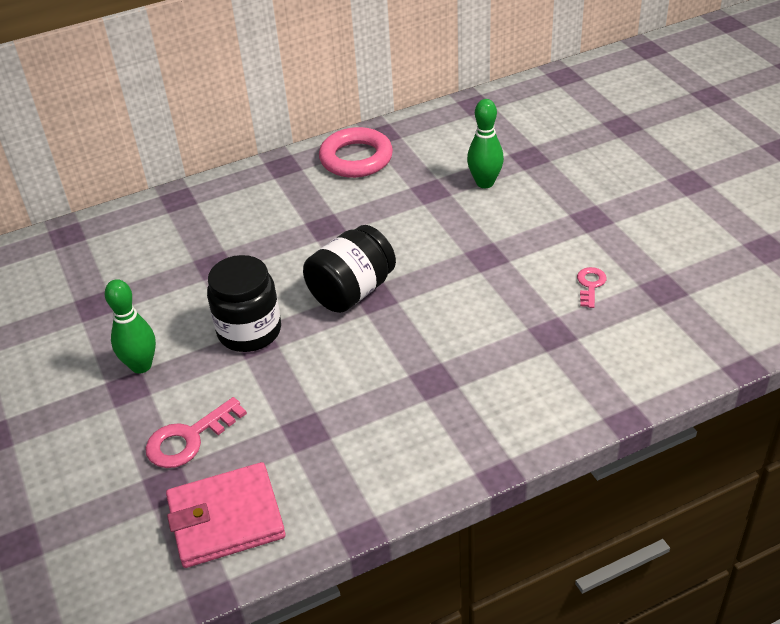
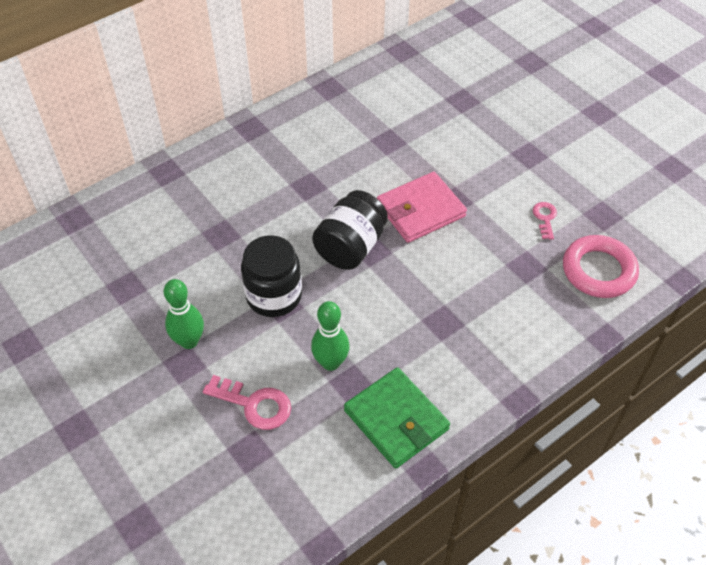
camera: 15 degrees left, 10 degrees up
pink key [145,397,247,468] -> pink key turned 105 degrees counterclockwise [203,375,291,430]
pink wallet [166,462,286,568] -> pink wallet moved to [377,172,467,243]
pink ring [319,127,393,178] -> pink ring moved to [563,235,639,298]
green bowling pin [467,99,504,188] -> green bowling pin moved to [311,301,350,371]
none -> green wallet [344,367,450,469]

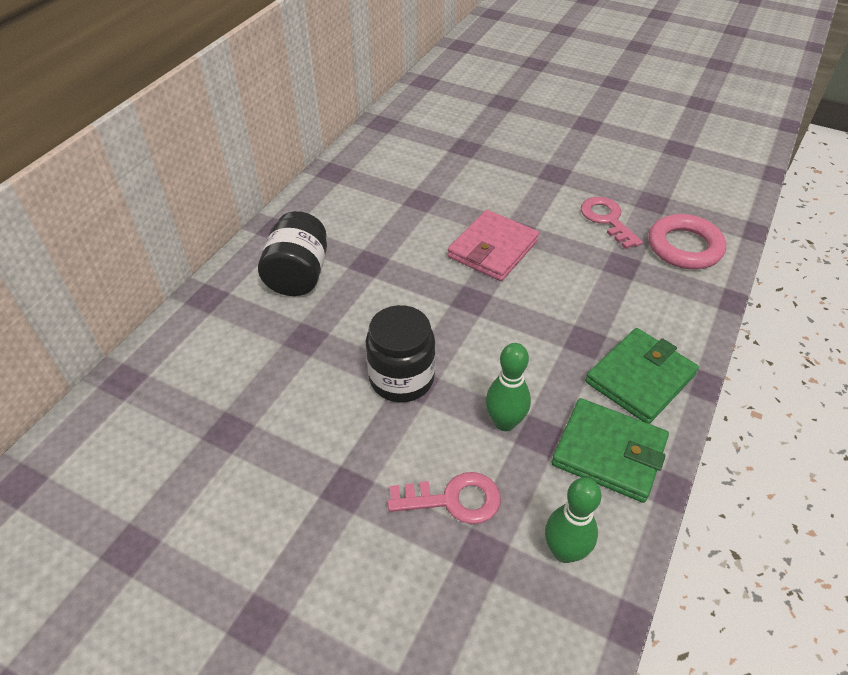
camera: 25 degrees left, 5 degrees down
green bowling pin [164,279,204,349] -> green bowling pin moved to [545,477,601,563]
black jar [312,190,388,270] -> black jar moved to [258,211,327,296]
pink key [533,202,557,240] -> pink key [581,197,643,249], size x1.66
none -> green wallet [585,328,699,424]

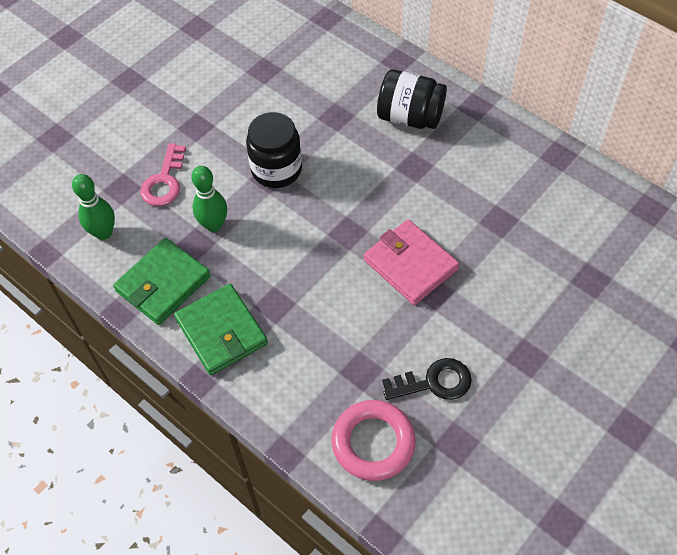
camera: 105 degrees right, 10 degrees up
pink key [581,197,643,249] -> black key [382,358,472,400]

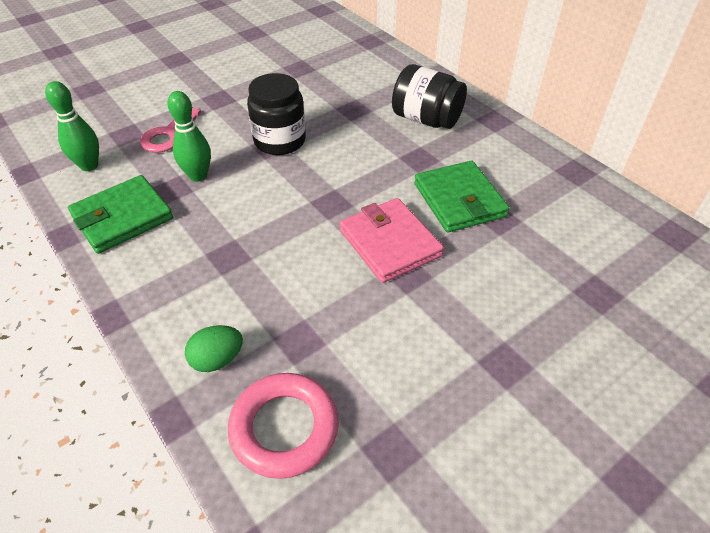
camera: 10 degrees right, 10 degrees down
green wallet [174,284,268,375] -> green wallet moved to [414,161,509,233]
black key [382,358,472,400] -> none
none -> green egg [185,325,243,372]

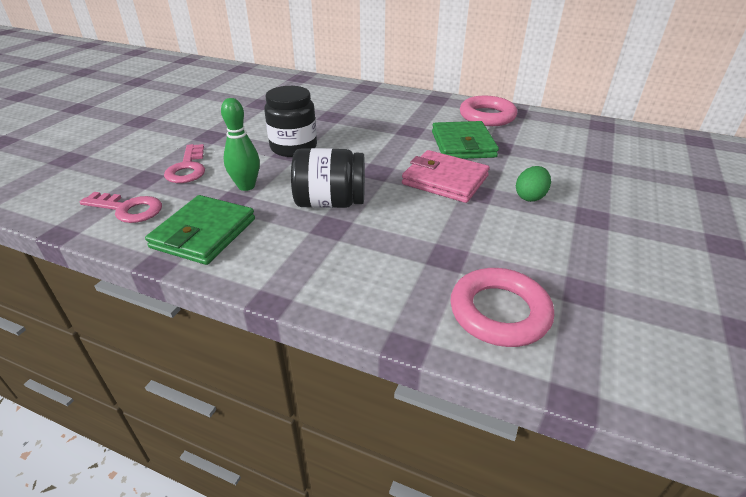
camera: 30 degrees left, 10 degrees down
green bowling pin [45,81,99,171] -> pink key [80,192,162,223]
green egg [185,325,243,372] -> green egg moved to [516,166,551,202]
black jar [392,64,467,129] -> black jar moved to [291,148,365,208]
green wallet [414,161,509,233] -> green wallet turned 45 degrees clockwise [432,121,499,159]
none -> pink ring [460,96,517,126]

